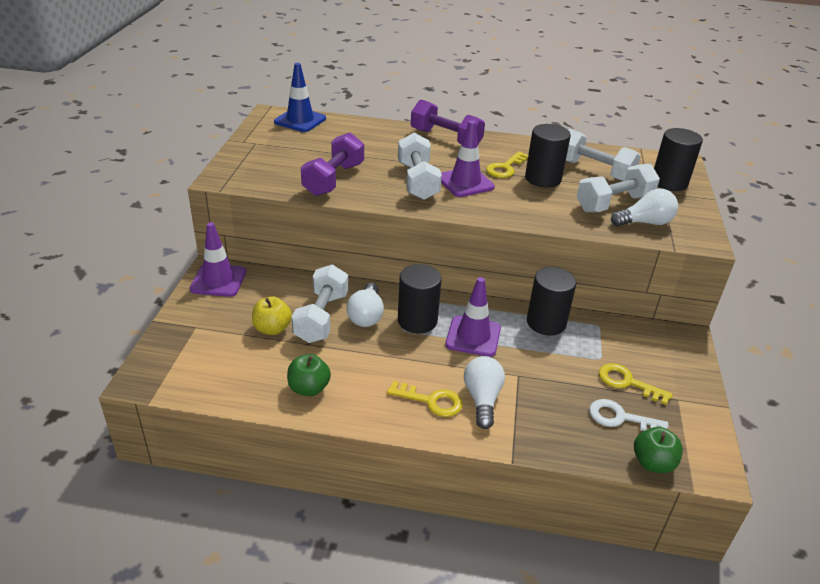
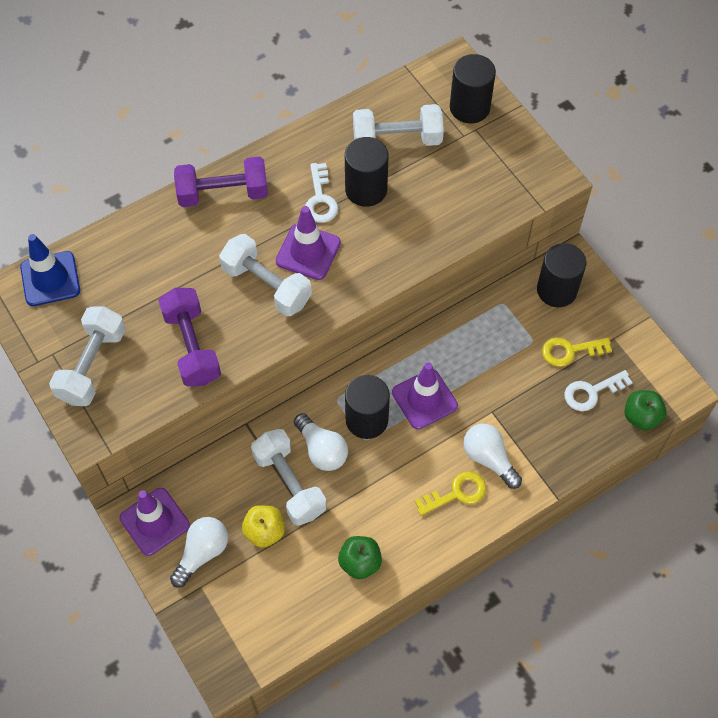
camera: 40 degrees left, 25 degrees up
yellow key [486,151,528,178] -> white key [305,163,338,223]
black cylinder [527,267,576,335] -> black cylinder moved to [537,243,586,307]
white dumbbell [577,164,660,212] -> white dumbbell moved to [49,307,126,406]
white light bulb [611,189,678,227] -> white light bulb moved to [170,517,228,588]

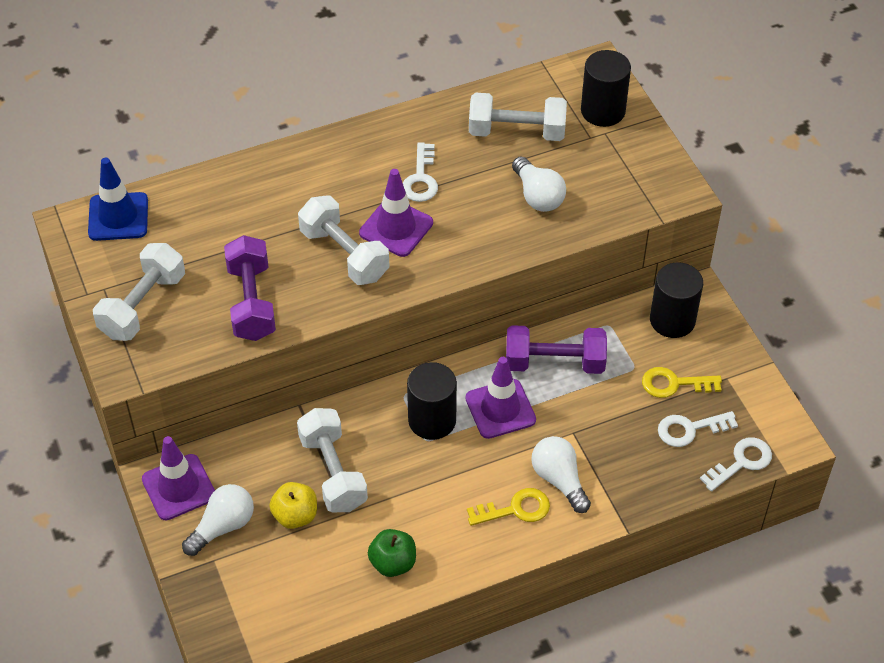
camera: 10 degrees right, 10 degrees down
purple dumbbell [174,156,268,207] -> purple dumbbell moved to [506,325,607,374]
white light bulb [294,413,348,471] -> white light bulb moved to [512,156,566,212]
black cylinder [345,137,389,207] -> none
green apple [624,390,667,430] -> white key [700,437,772,492]

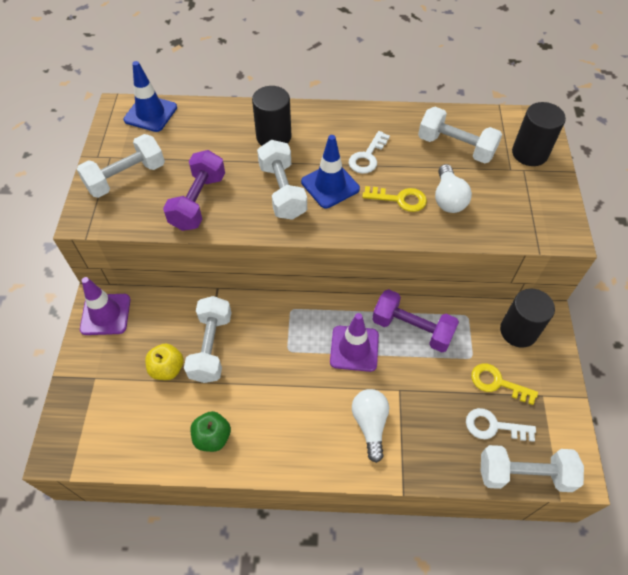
camera: 25 degrees right, 5 degrees up
white light bulb [182,484,254,556] -> none
purple traffic cone [359,169,433,257] -> blue traffic cone [301,135,360,208]
black cylinder [407,362,457,440] -> black cylinder moved to [252,86,291,146]
yellow key [467,488,550,526] -> yellow key moved to [362,186,427,212]
white key [700,437,772,492] -> white dumbbell [481,445,584,492]

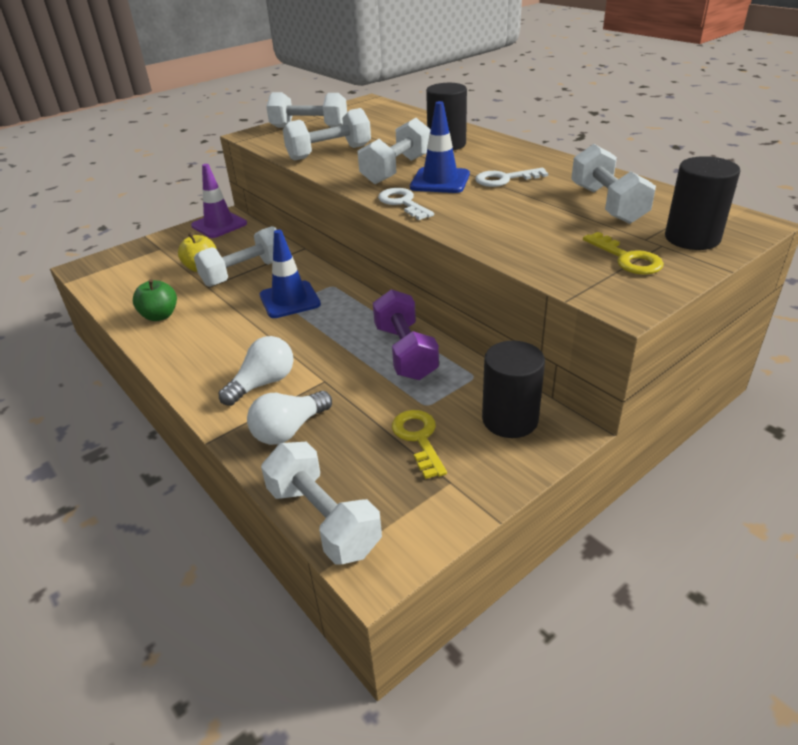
camera: 50 degrees right, 20 degrees down
blue traffic cone [123,61,177,132] -> blue traffic cone moved to [260,230,321,318]
purple dumbbell [163,150,225,231] -> white dumbbell [283,108,371,161]
purple traffic cone [330,313,379,372] -> none
yellow key [362,186,427,212] -> yellow key moved to [583,232,664,275]
white light bulb [435,164,472,213] -> white light bulb moved to [247,391,332,445]
white key [466,408,536,442] -> white key moved to [378,188,434,220]

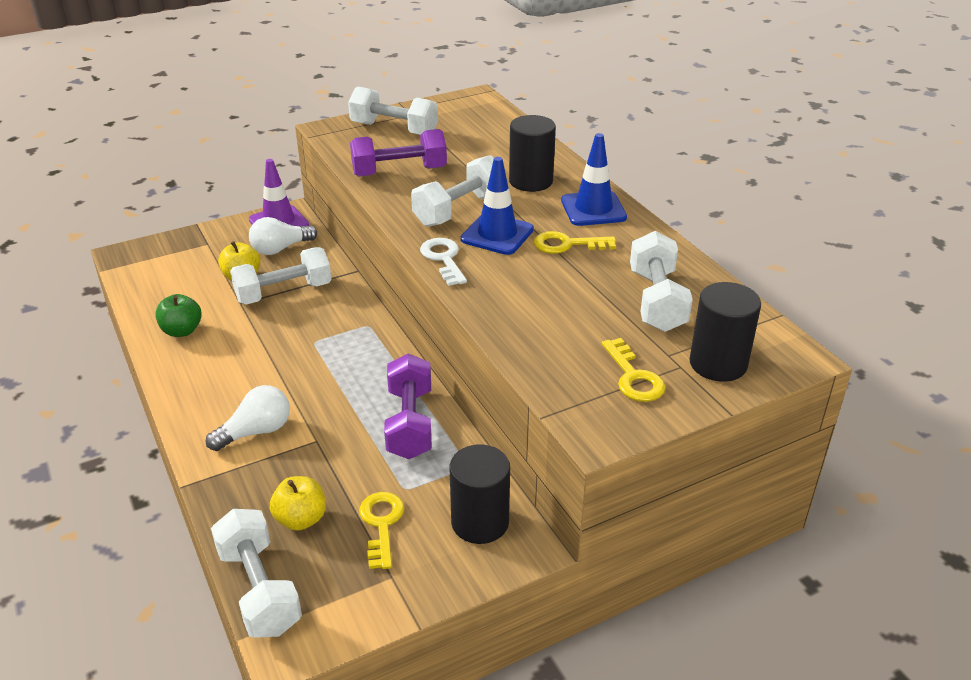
camera: 10 degrees right, 0 degrees up
white light bulb [247,391,332,445] -> white light bulb moved to [249,217,317,255]
blue traffic cone [260,230,321,318] -> blue traffic cone moved to [561,133,627,226]
white dumbbell [283,108,371,161] -> purple dumbbell [350,129,447,177]
white key [475,168,548,187] -> yellow key [534,231,616,254]
none -> yellow apple [270,476,326,531]

